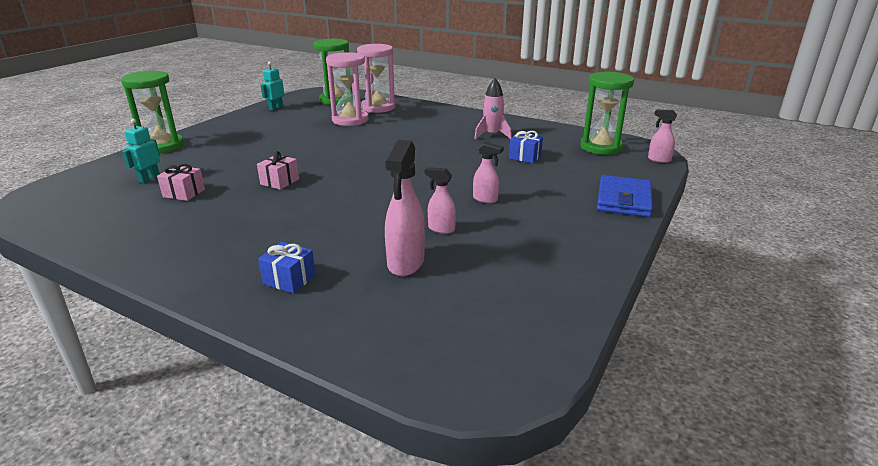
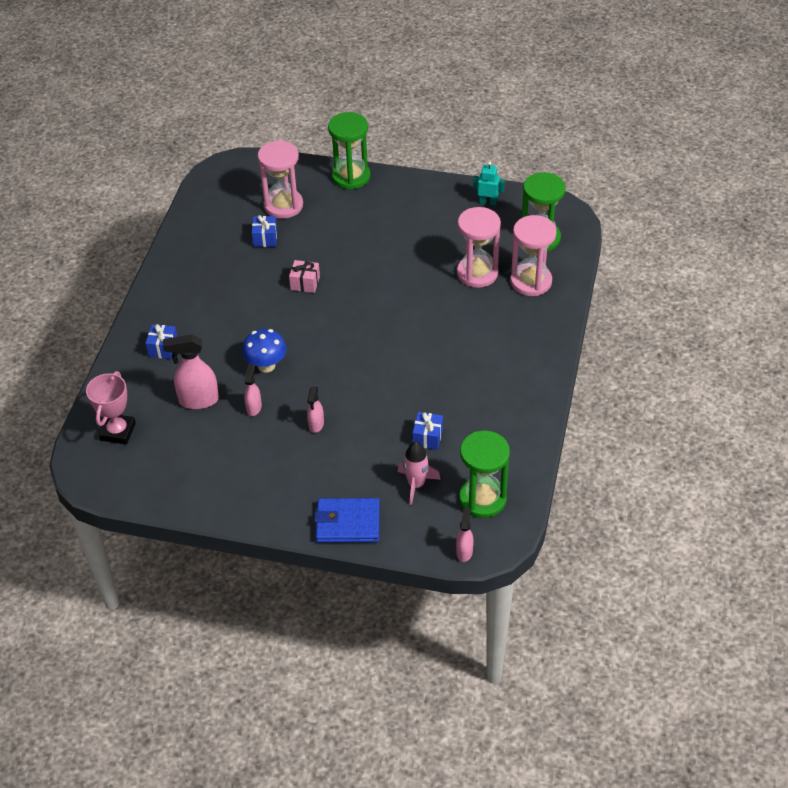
camera: 75 degrees right, 20 degrees up
turquoise robot [122,119,160,183] -> pink hourglass [258,140,303,219]
pink gift [157,164,205,201] -> blue gift [252,215,277,247]
pink rocket [474,78,512,139] -> pink rocket moved to [398,442,441,505]
none -> pink trophy [86,371,136,445]
none -> blue mushroom [242,329,287,372]

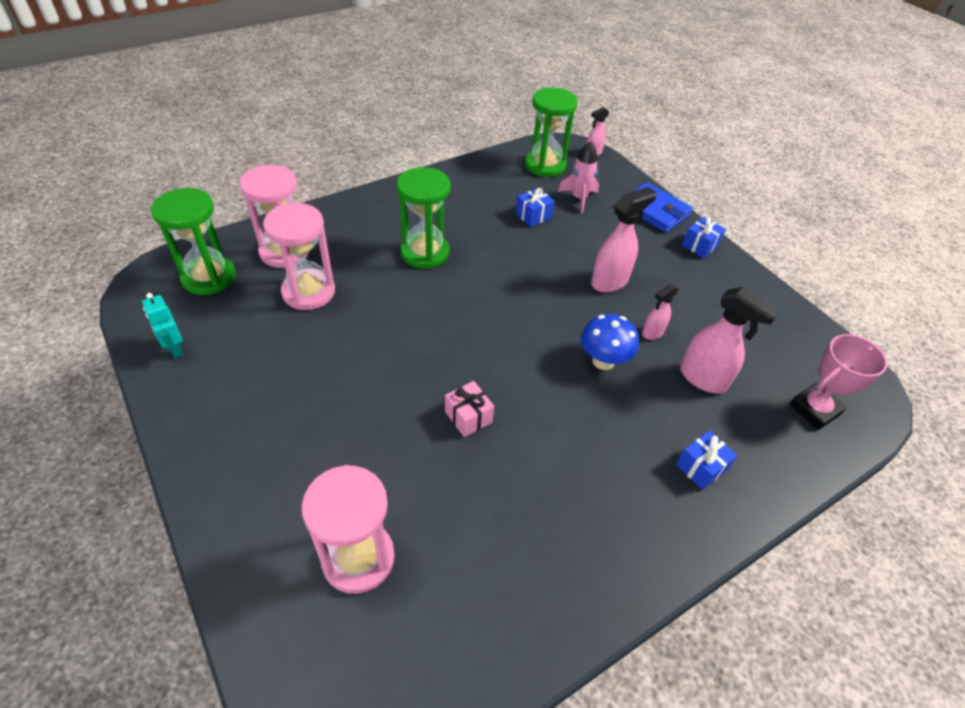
camera: 140 degrees left, 0 degrees up
blue gift [252,215,277,247] -> blue gift moved to [682,217,726,258]
pink spray bottle [307,387,324,433] -> pink spray bottle [591,187,657,293], size x1.75
green hourglass [328,112,370,190] -> green hourglass moved to [397,167,451,269]

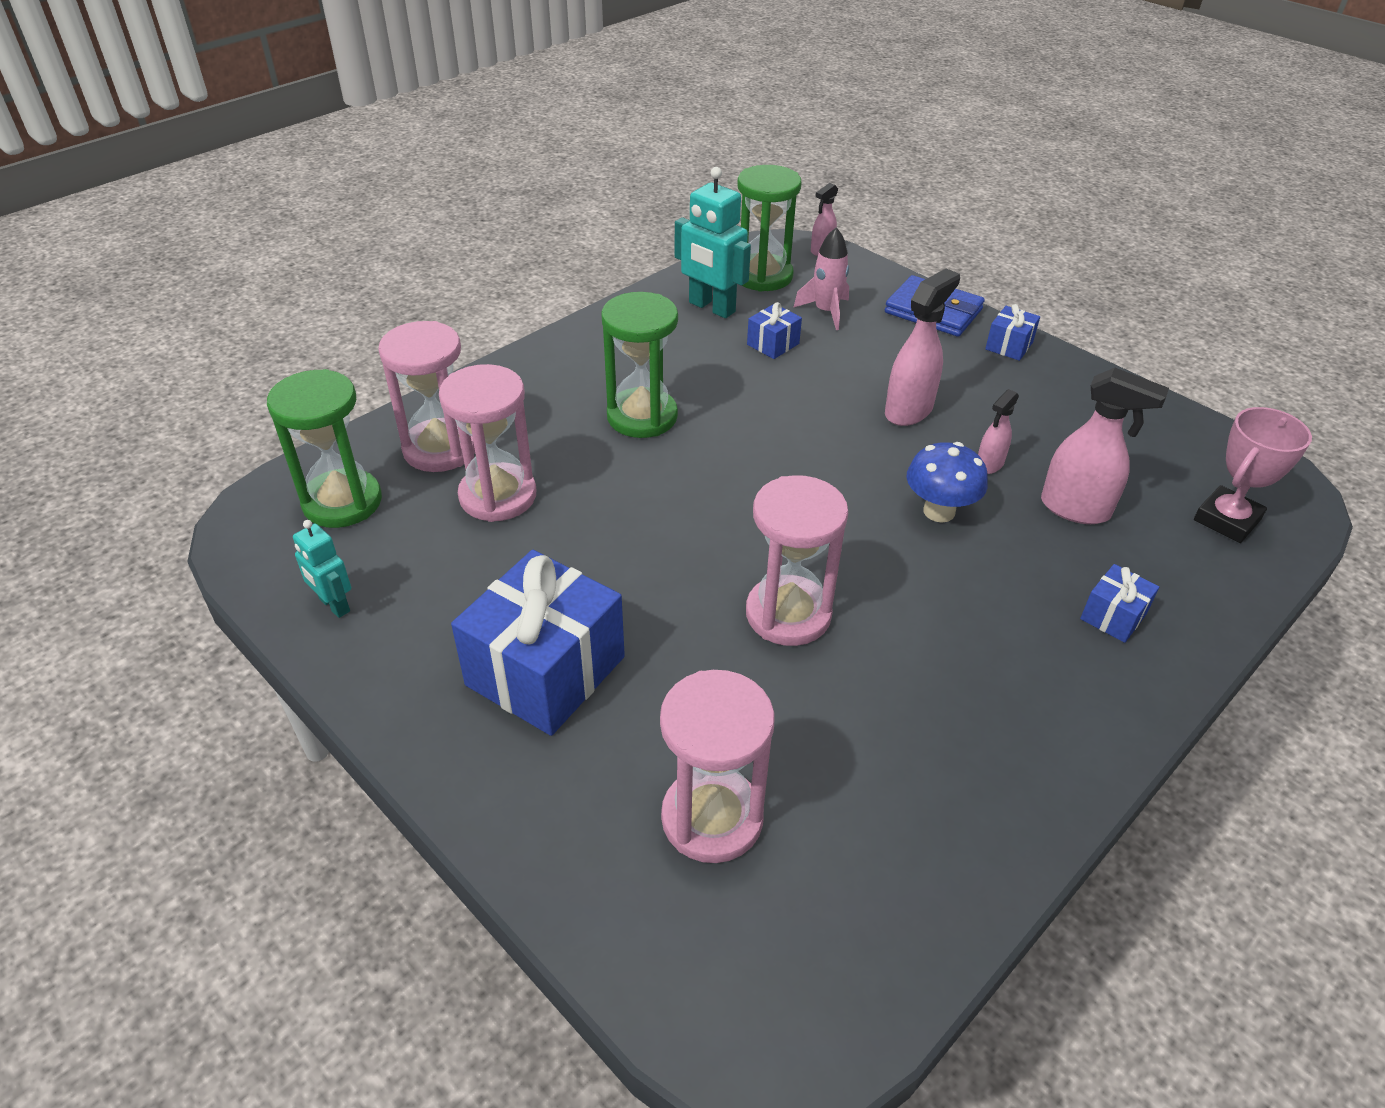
camera: 10 degrees left, 5 degrees down
pink gift [445,381,494,437] -> pink hourglass [746,475,848,646]
none -> blue gift [451,550,625,736]
none -> turquoise robot [675,167,751,318]

